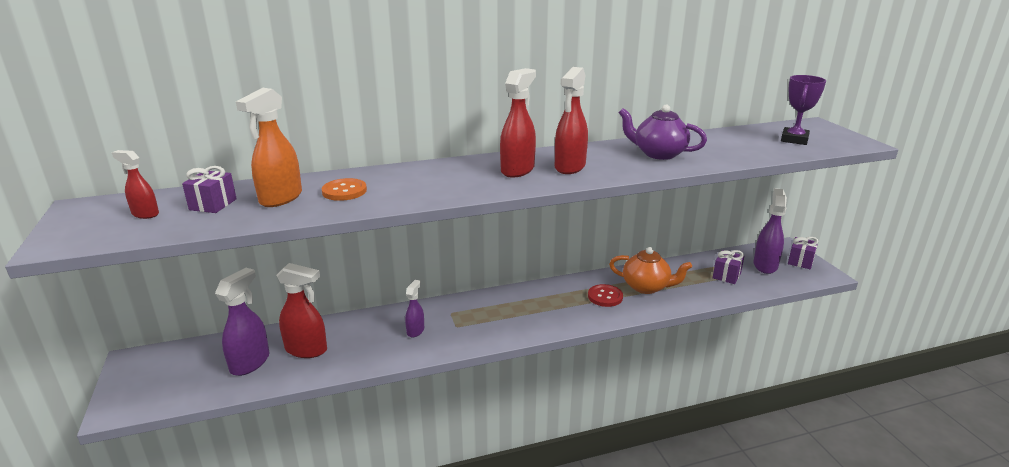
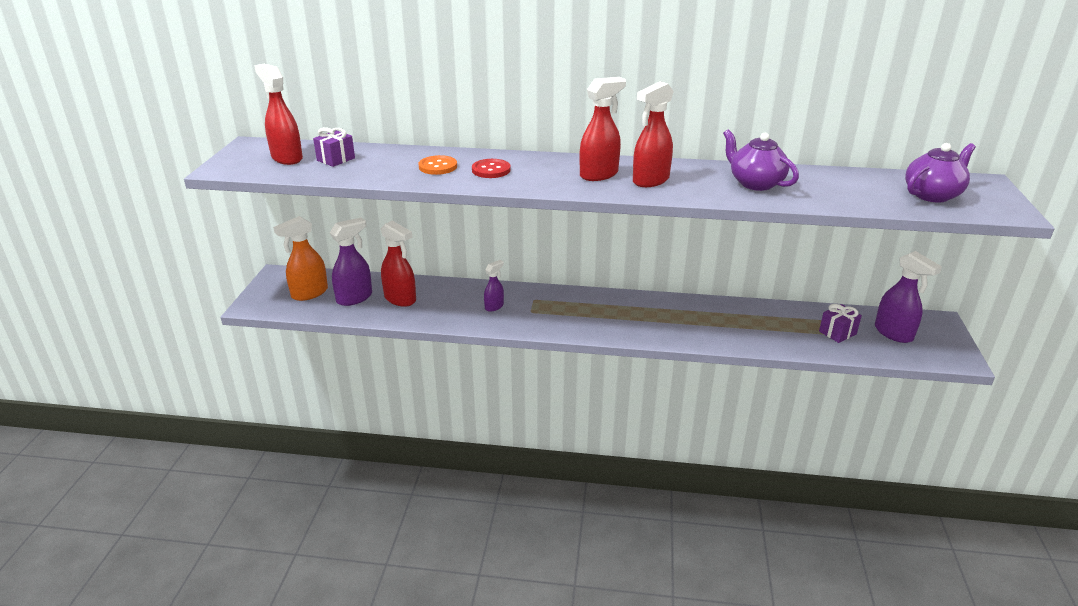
camera: 25 degrees right, 5 degrees up
red spray bottle [112,150,159,219] -> red spray bottle [254,64,303,165], size x1.73
orange spray bottle [236,88,302,207] -> orange spray bottle moved to [273,216,328,301]
red button [588,284,623,307] -> red button moved to [472,159,511,178]
orange teapot [609,247,692,294] -> none
purple spray bottle [753,188,787,274] -> purple spray bottle turned 105 degrees clockwise [875,251,942,343]
purple trophy [781,75,826,145] -> purple teapot [905,143,976,203]
purple gift [788,237,819,269] -> none

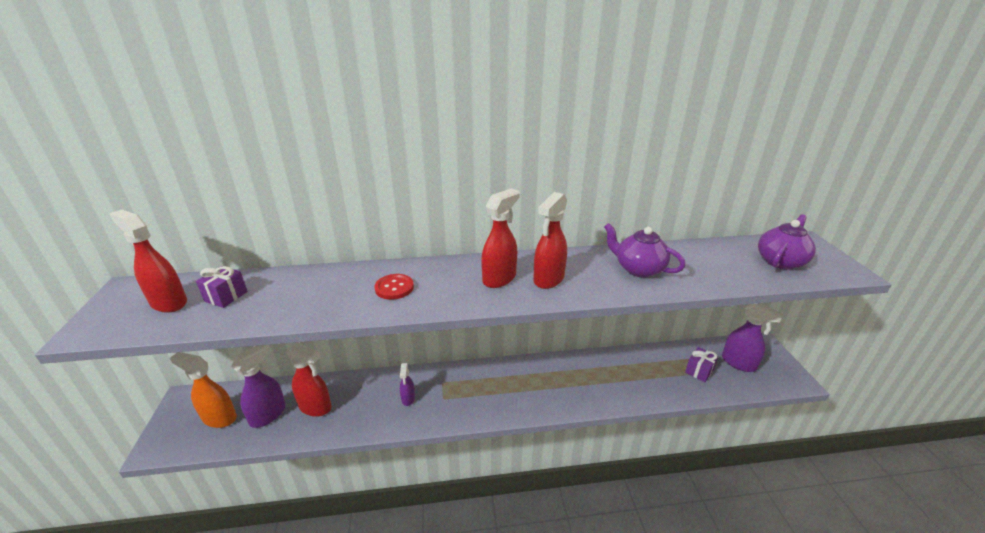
camera: 15 degrees left, 0 degrees up
orange spray bottle [273,216,328,301] -> orange spray bottle turned 75 degrees clockwise [170,352,237,428]
orange button [419,155,457,175] -> none
purple spray bottle [484,260,504,312] -> purple spray bottle turned 150 degrees clockwise [400,363,415,406]

